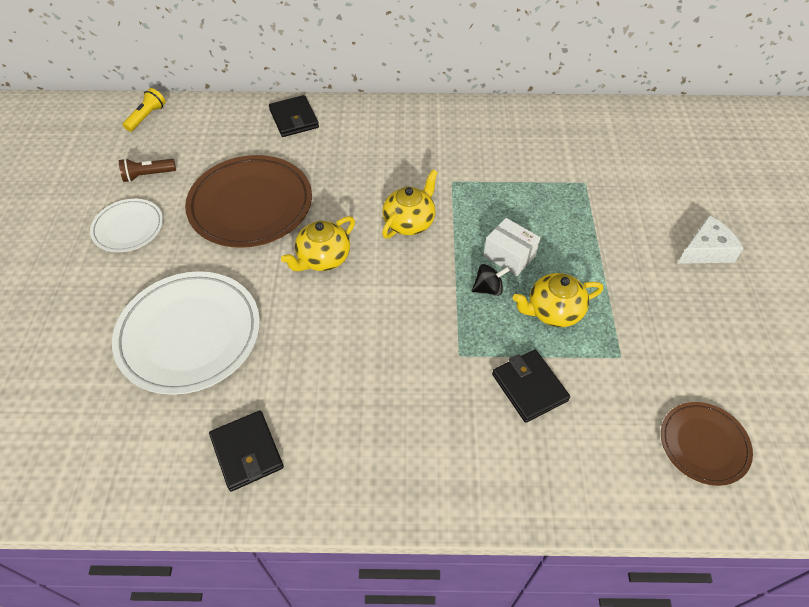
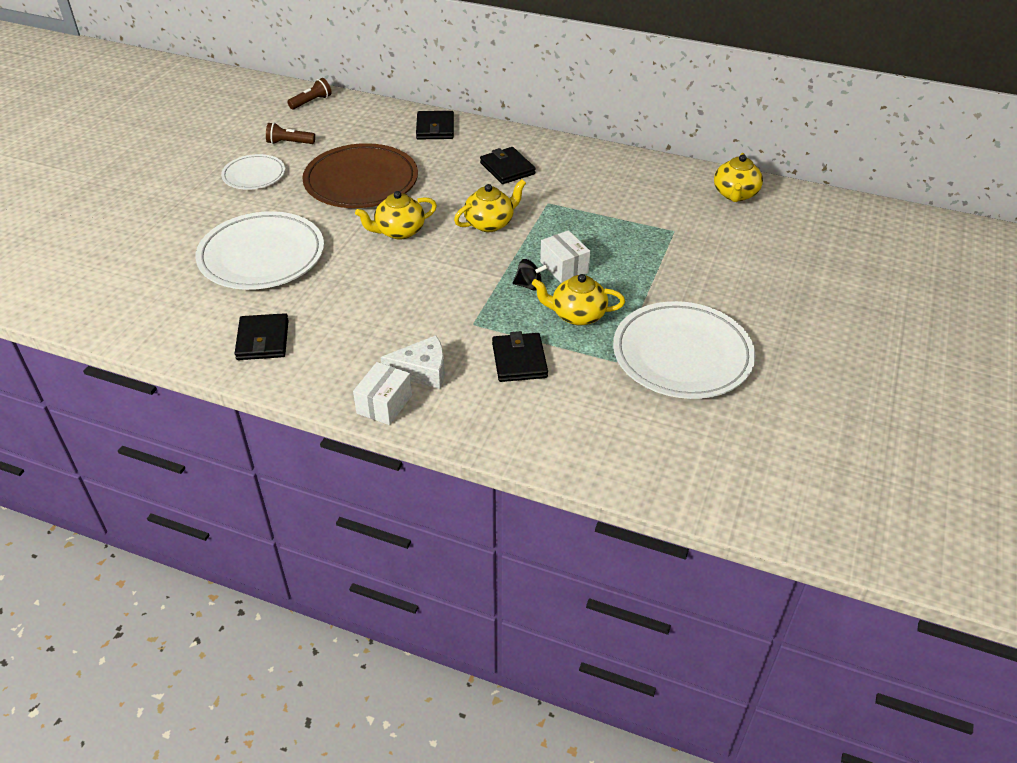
camera: 20 degrees right, 10 degrees down
yellow flashlight [123,88,166,132] -> brown flashlight [287,78,332,109]
brown plate [661,402,753,486] -> none
white cheese [678,215,744,264] -> white cheese moved to [381,335,445,389]
none -> white box [353,362,412,425]
none -> black wallet [480,147,536,184]
none -> white plate [613,301,756,399]
none -> yellow teapot [714,153,763,202]

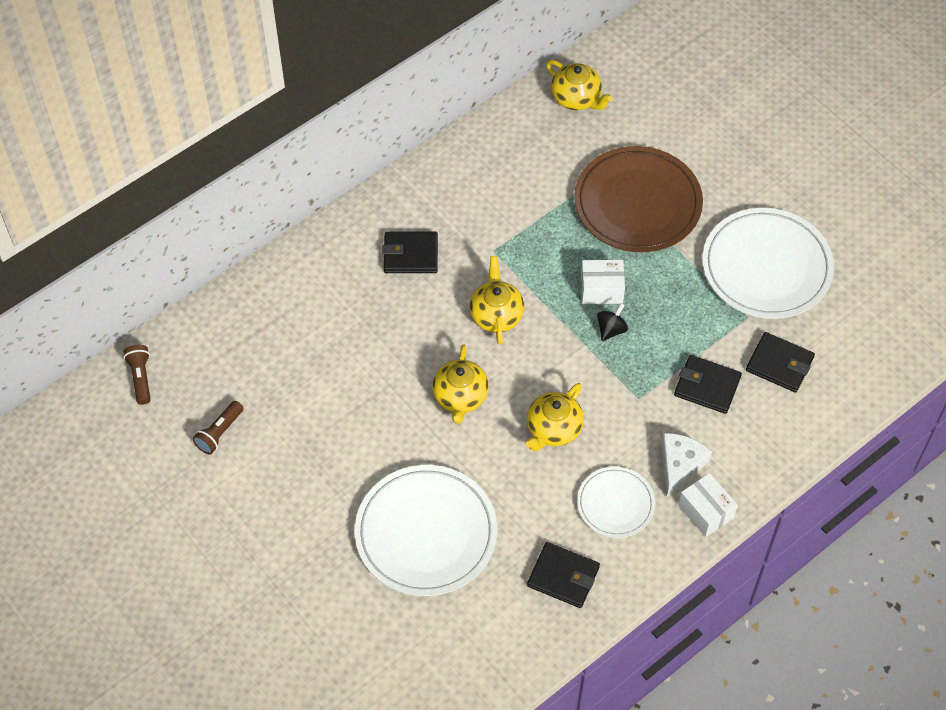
camera: 60 degrees left, 15 degrees up
white plate [221,154,285,190] -> white plate moved to [577,467,655,538]
brown plate [302,143,418,208] -> brown plate moved to [574,146,703,252]
black wallet [416,111,454,139] -> black wallet moved to [746,332,815,393]
yellow teapot [532,274,625,325] -> yellow teapot moved to [526,383,584,451]

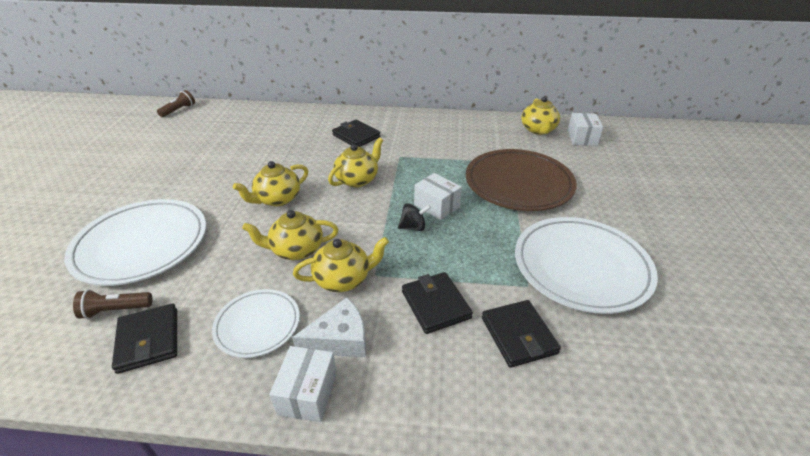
camera: 45 degrees right, 20 degrees down
brown flashlight [193,401,244,455] -> brown flashlight moved to [73,289,153,319]
none -> yellow teapot [293,237,389,292]
none -> white box [567,113,603,146]

